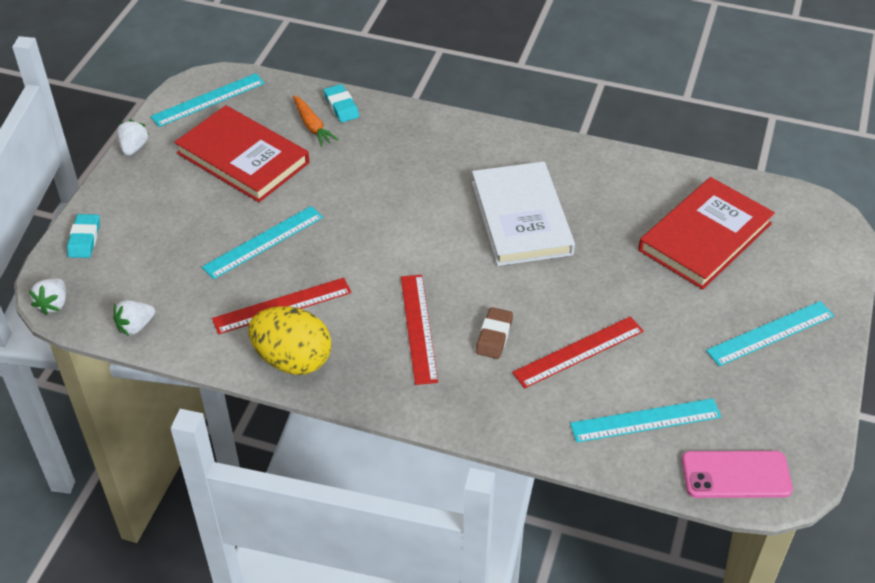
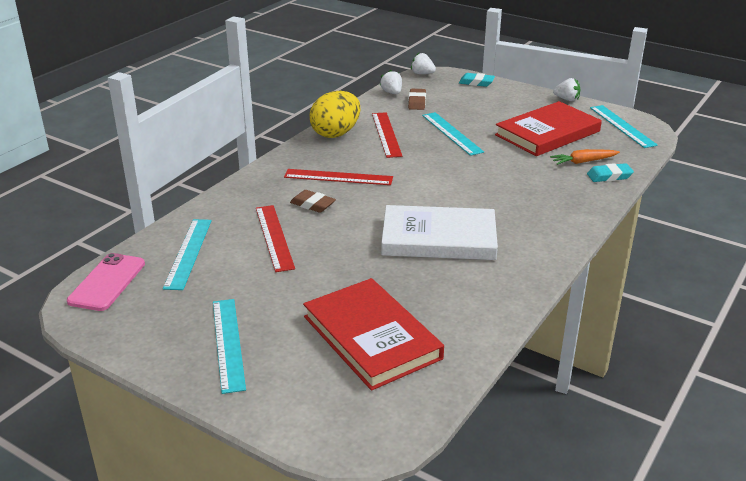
camera: 105 degrees right, 15 degrees down
none -> brown eraser [408,89,426,110]

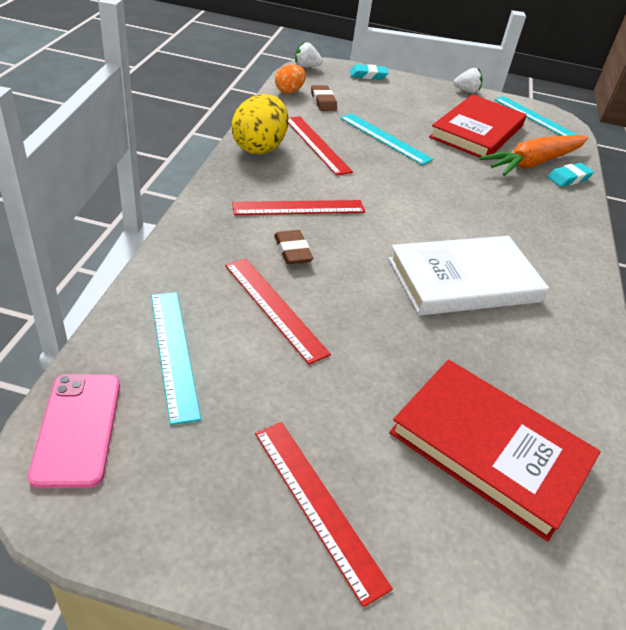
camera: 25 degrees left, 10 degrees up
turquoise ruler [213,299,246,394] -> red ruler [255,422,393,607]
brown eraser [290,190,336,213] -> brown eraser turned 60 degrees clockwise [274,230,313,264]
white strawberry [380,70,402,94] -> orange egg [275,64,306,94]
orange carrot [550,149,620,165] -> orange carrot [480,135,588,176], size x1.87

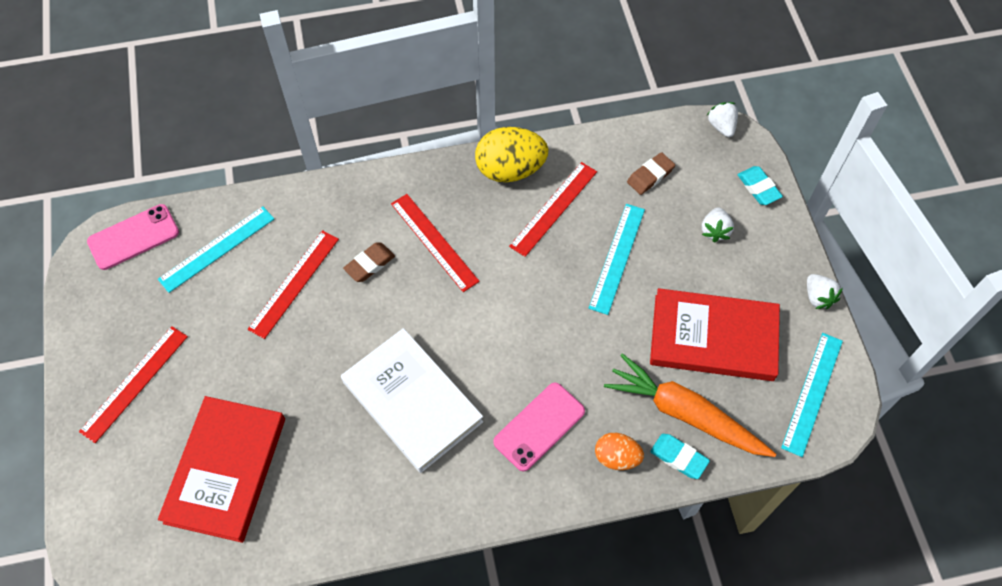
camera: 70 degrees right, 20 degrees up
orange egg [275,64,306,94] -> orange egg moved to [595,433,644,470]
none -> pink phone [493,383,585,472]
none -> white strawberry [702,207,734,242]

